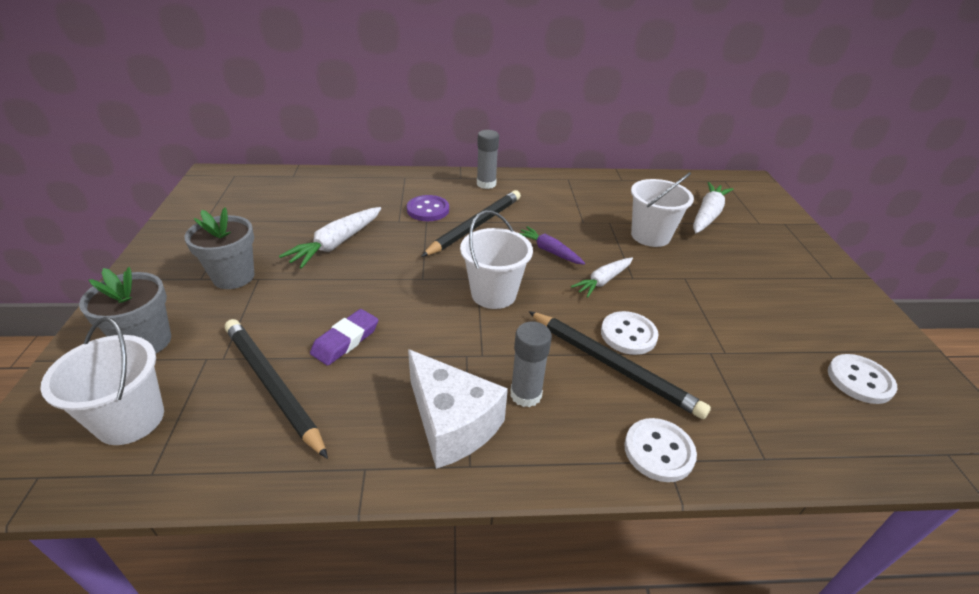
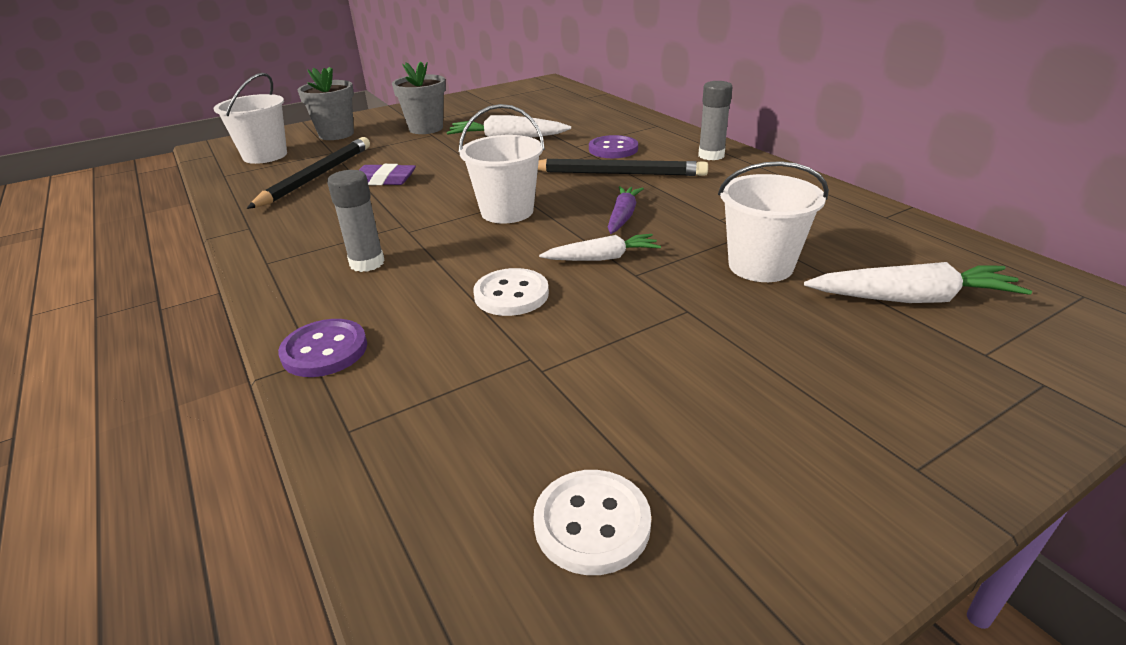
camera: 65 degrees right, 5 degrees down
white cheese [408,349,508,469] -> none
black pencil [528,311,711,419] -> none
white carrot [571,258,633,298] -> white carrot turned 150 degrees clockwise [539,234,661,261]
white button [624,418,697,482] -> purple button [278,319,367,377]

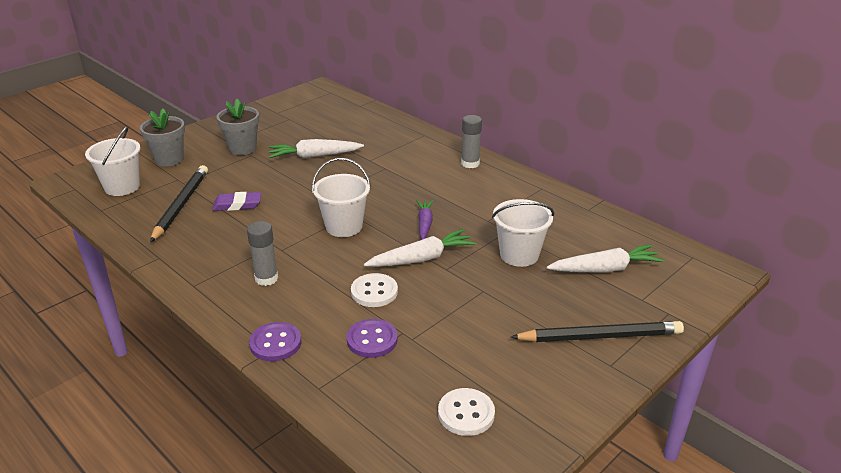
camera: 15 degrees left, 0 degrees up
black pencil [538,159,708,176] -> black pencil moved to [510,321,684,342]
white carrot [539,234,661,261] -> white carrot [364,229,476,267], size x1.50
purple button [589,135,638,158] -> purple button moved to [347,319,397,358]

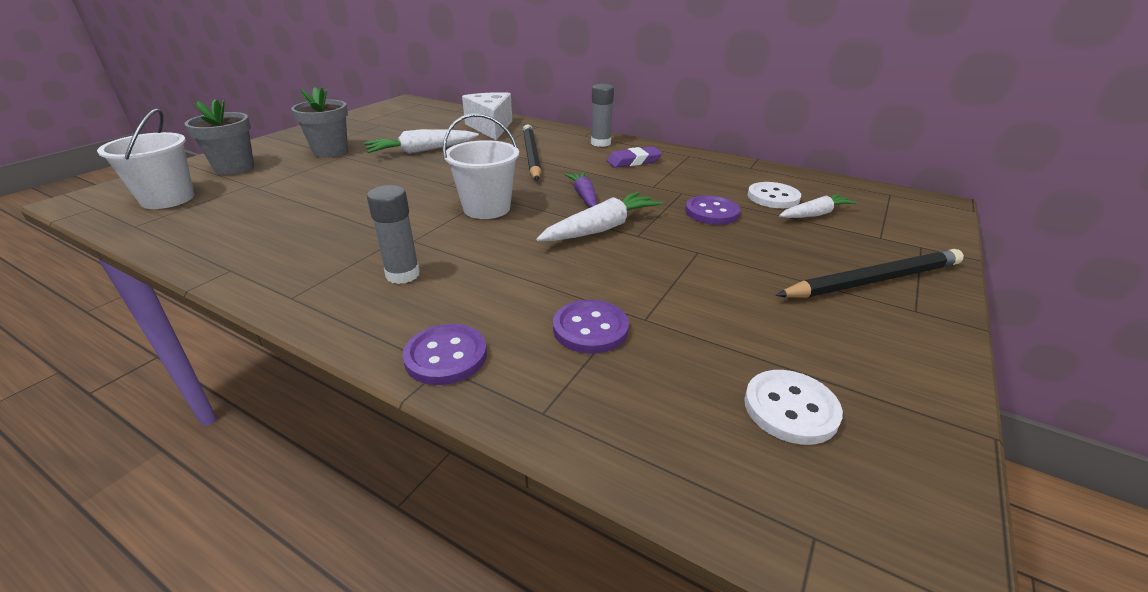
camera: 15 degrees left, 0 degrees up
black pencil [150,165,208,243] -> black pencil moved to [523,124,541,181]
purple eraser [212,192,261,211] -> purple eraser moved to [607,146,662,168]
white button [351,273,398,307] -> white button moved to [748,182,801,208]
white bucket [492,199,554,267] -> purple button [685,195,741,225]
white carrot [546,244,664,272] -> white carrot [779,194,857,218], size x0.67
none -> white cheese [462,92,512,140]

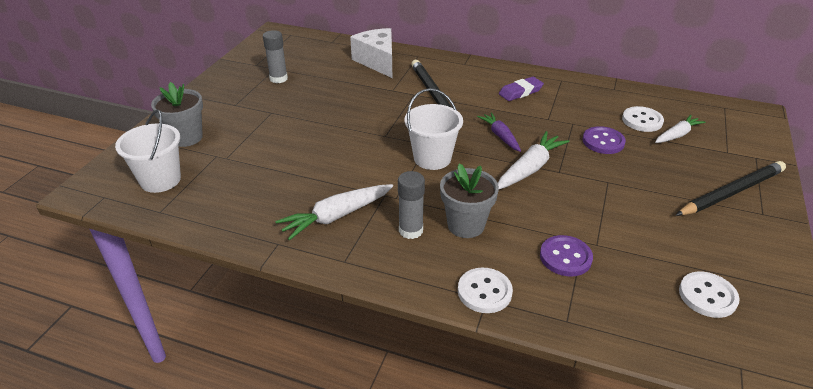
camera: 10 degrees left, 5 degrees up
grey flower pot [291,87,348,157] -> grey flower pot moved to [440,163,499,238]
white carrot [364,129,479,154] -> white carrot moved to [275,184,393,240]
purple button [403,324,487,385] -> white button [458,268,513,313]
grey glue stick [591,84,614,147] -> grey glue stick moved to [263,30,288,83]

